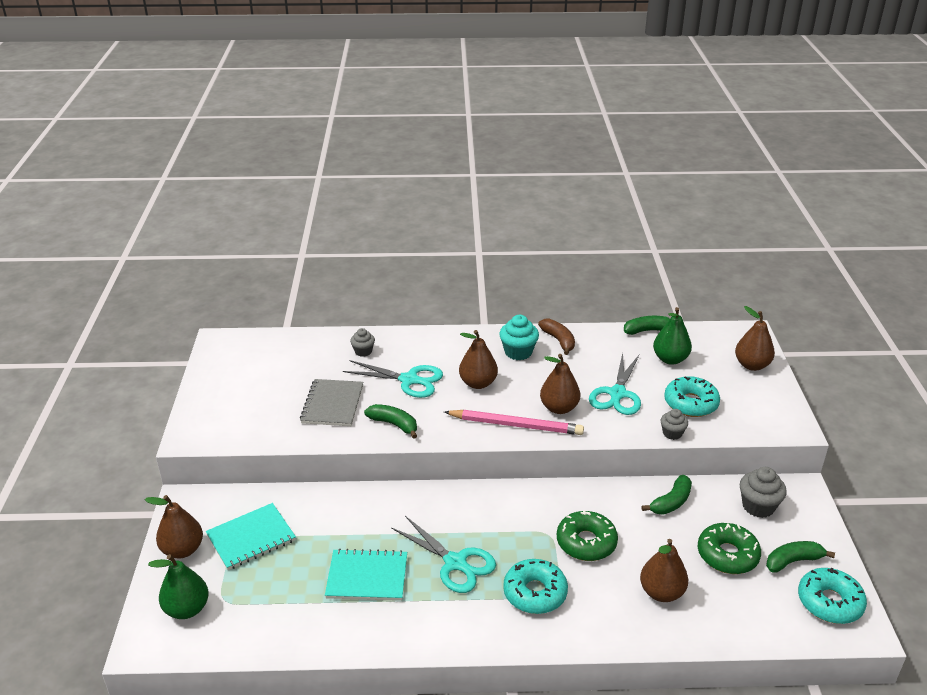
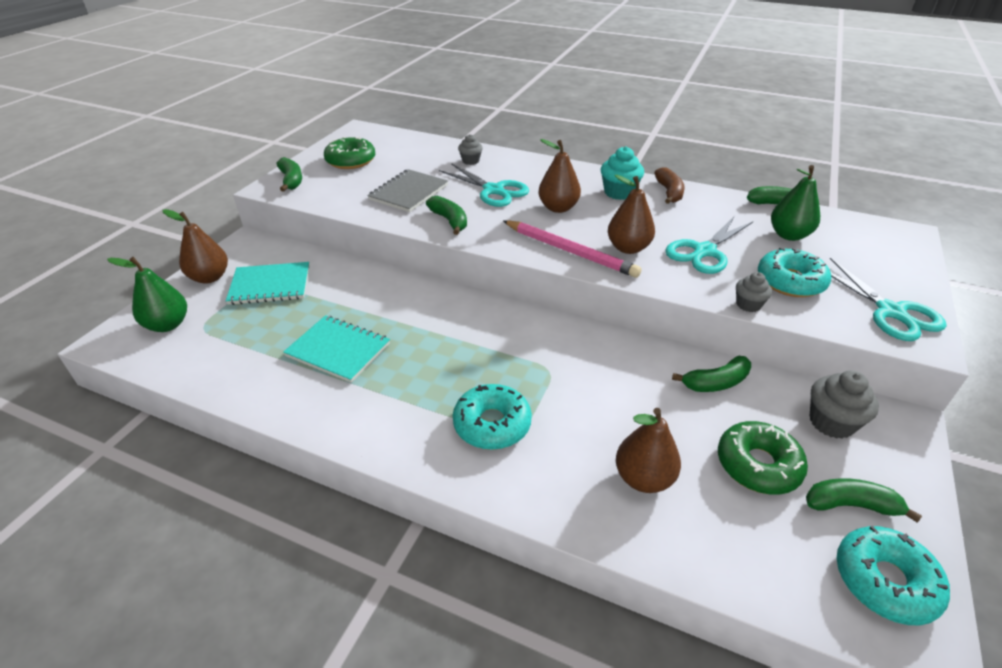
camera: 25 degrees right, 5 degrees up
turquoise scissors [391,516,496,593] -> turquoise scissors moved to [830,258,947,341]
green donut [557,510,618,561] -> green donut moved to [324,136,375,169]
brown pear [735,306,775,371] -> none
none -> green banana [277,157,302,192]

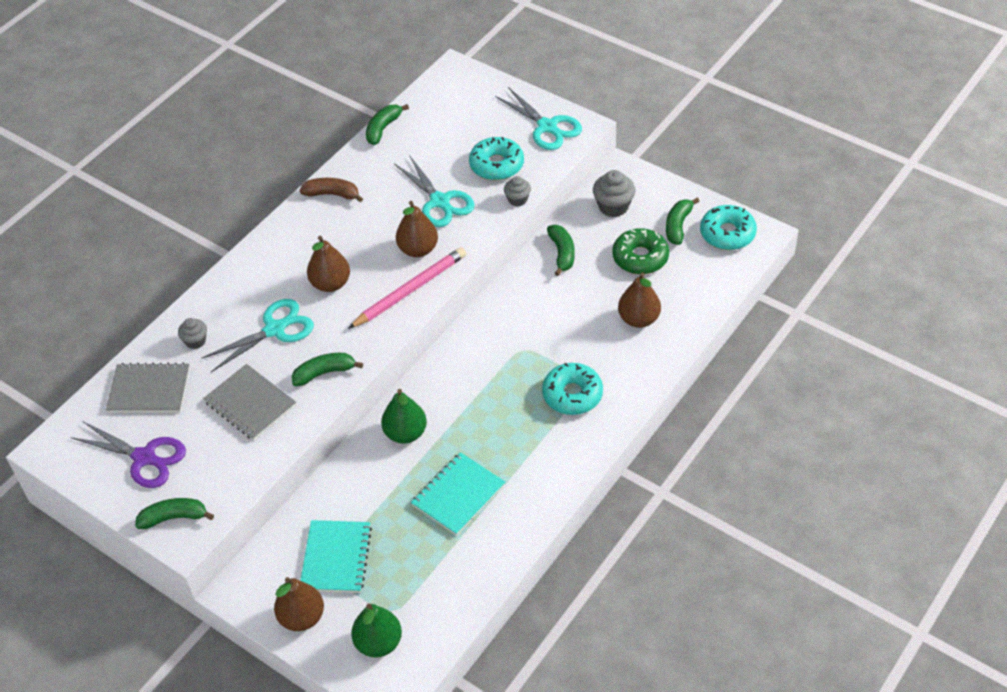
camera: 75 degrees left, 10 degrees up
green donut [324,136,375,169] -> purple scissors [70,421,186,488]
turquoise cupcake [601,146,644,200] -> none
green pear [771,165,820,241] -> green pear moved to [381,389,427,444]
turquoise scissors [830,258,947,341] -> turquoise scissors turned 60 degrees clockwise [495,87,582,150]
none -> grey notebook [106,363,190,413]

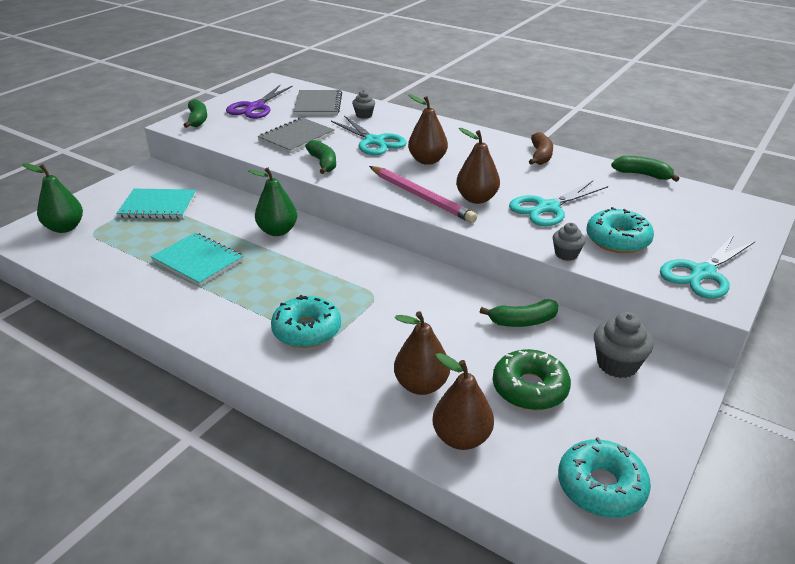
camera: 85 degrees right, 15 degrees down
brown pear [274,577,324,631] -> brown pear moved to [433,353,494,450]
green banana [666,198,699,245] -> none

